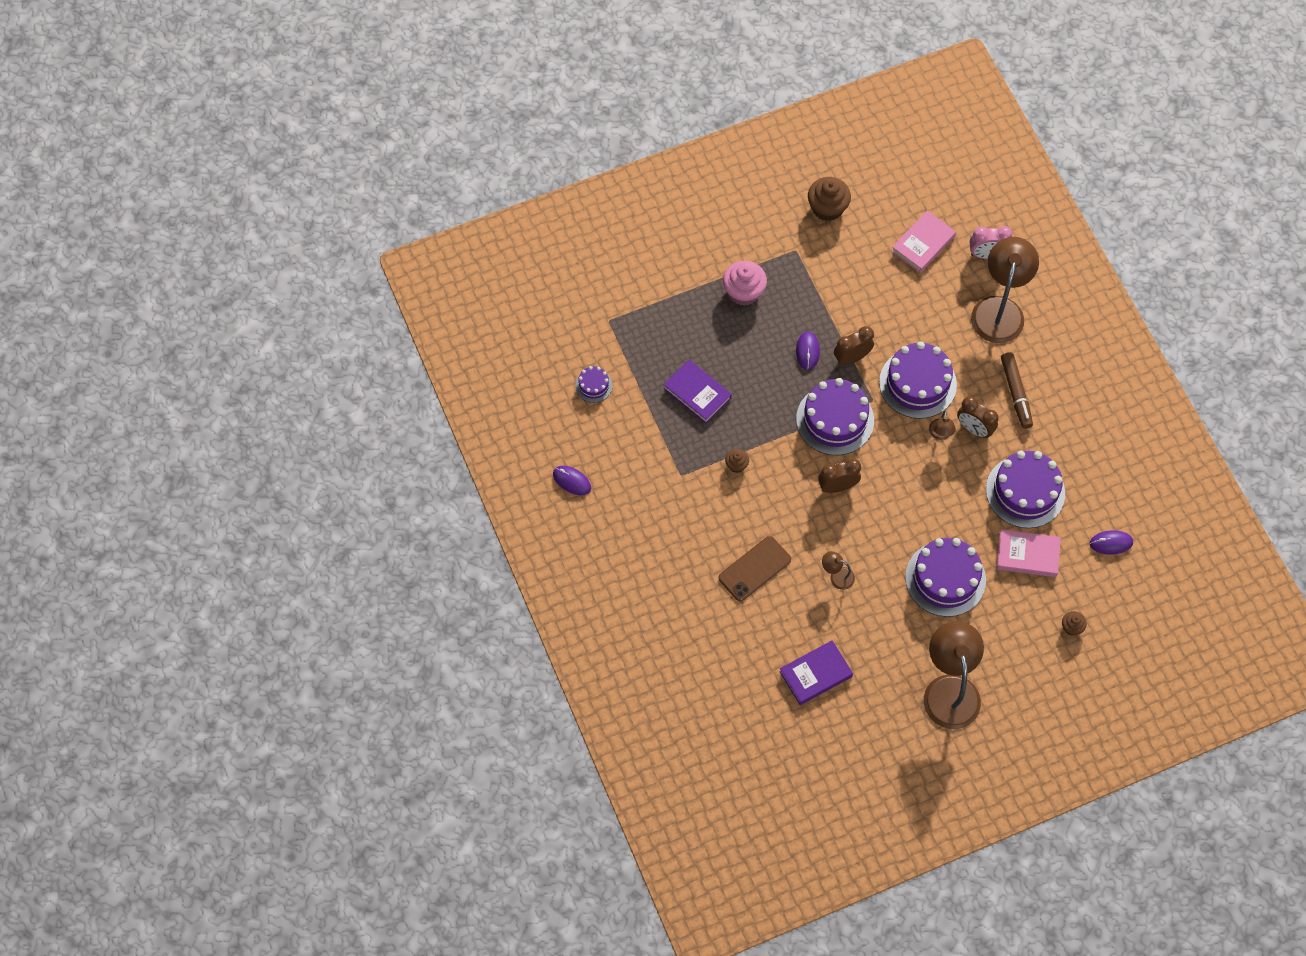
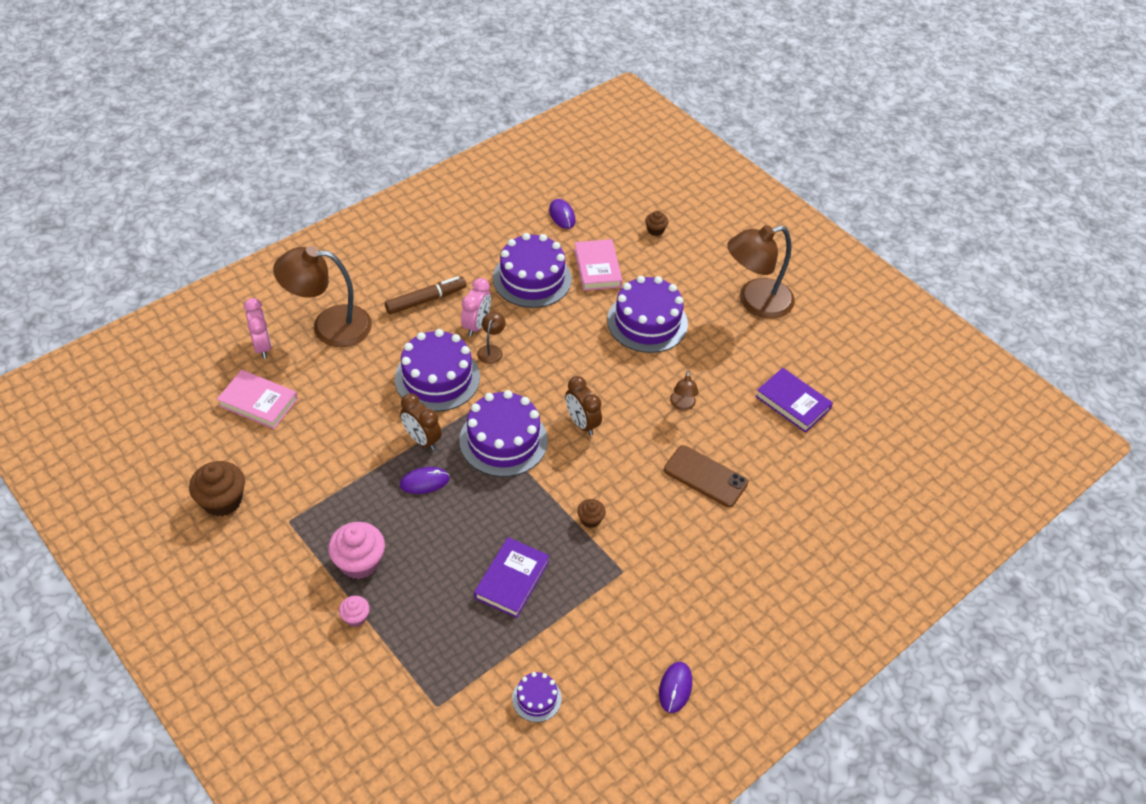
camera: 110 degrees left, 15 degrees down
brown lamp [929,411,956,440] -> brown lamp turned 60 degrees counterclockwise [477,312,506,364]
brown clock [957,396,999,438] -> pink clock [461,278,491,337]
none -> pink cupcake [339,596,370,627]

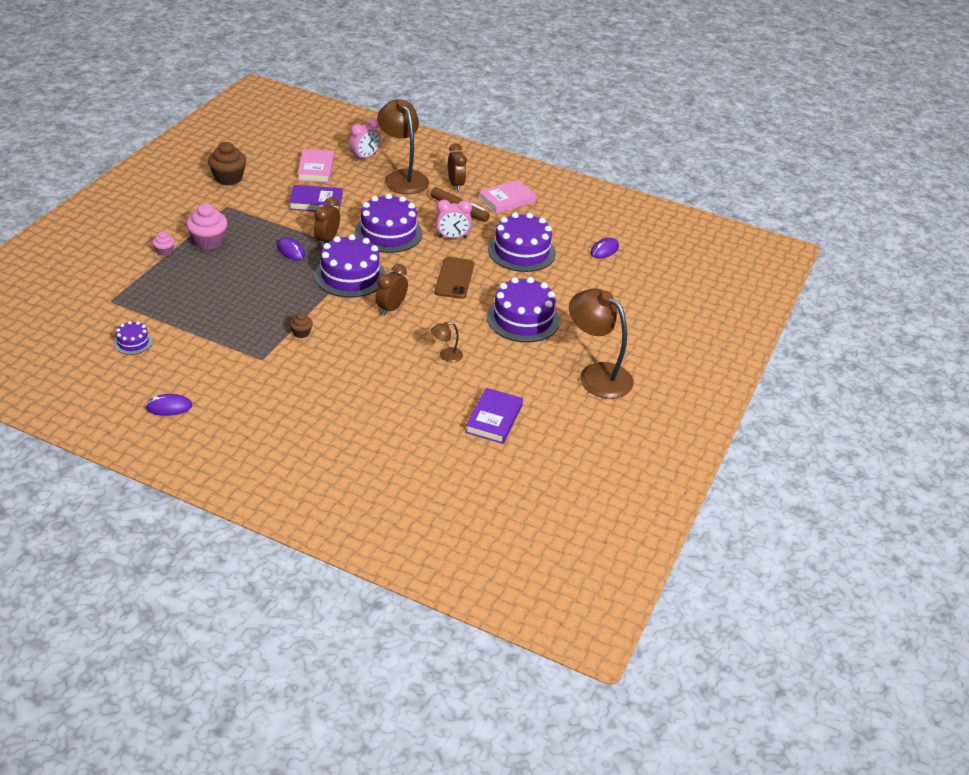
camera: 65 degrees right, 10 degrees down
purple book [474,537,550,618] -> purple book moved to [289,185,343,211]
brown lamp [477,312,506,364] -> none
pink book [574,239,622,291] -> pink book moved to [478,180,536,214]
brown cupcake [645,211,668,236] -> none
brown phone [664,445,748,507] -> brown phone moved to [435,257,474,299]
none -> brown clock [448,143,467,191]

